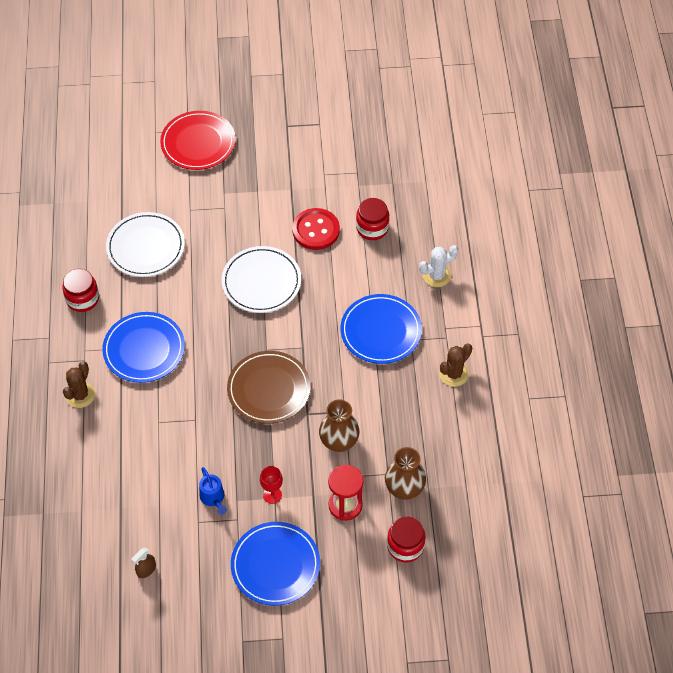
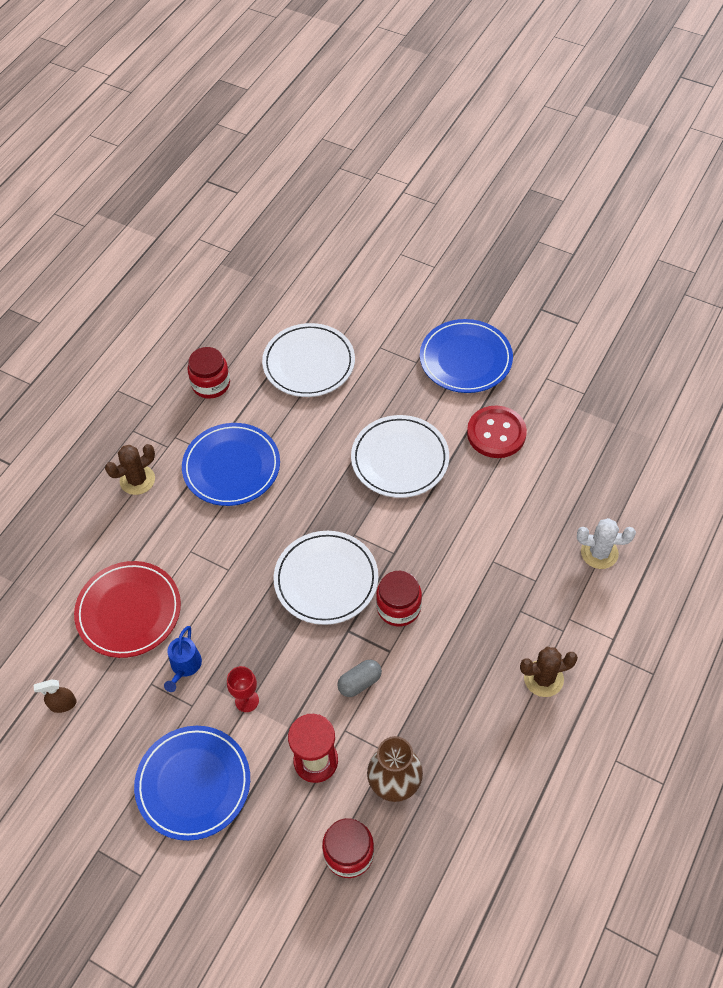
camera: 35 degrees right, 0 degrees up
red plate [160,111,236,170] -> red plate moved to [74,561,181,658]
brown plate [227,351,311,424] -> white plate [274,531,378,625]
brown vase [319,399,359,452] -> grey capsule [337,660,382,697]
blue plate [341,294,422,364] -> blue plate moved to [420,319,513,393]
red jar [356,198,389,240] -> red jar moved to [376,571,422,626]

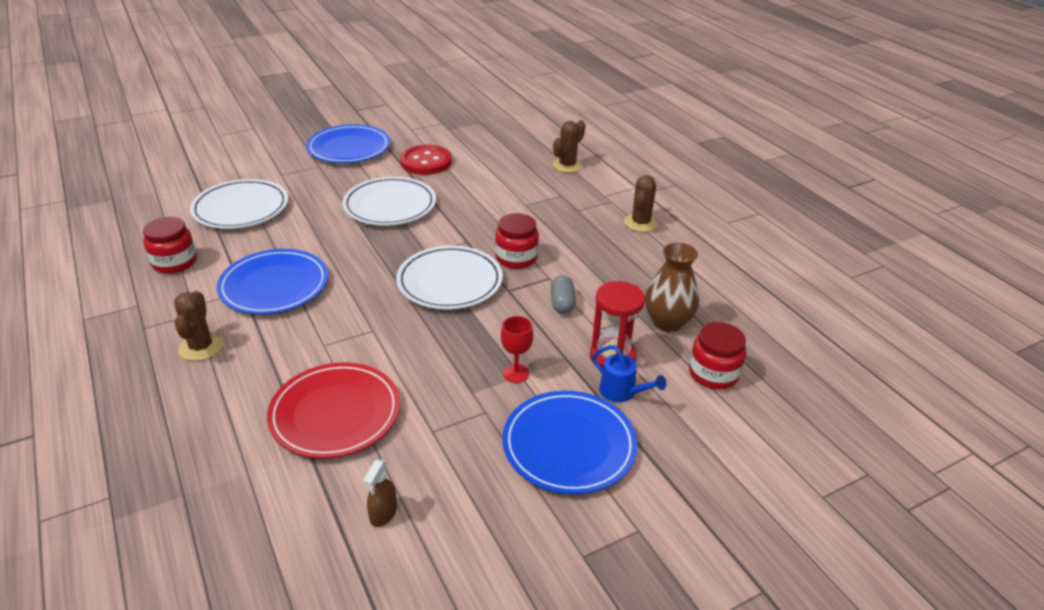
camera: 60 degrees left, 20 degrees down
blue watering can [164,626,202,692] -> blue watering can moved to [593,345,666,402]
white cactus [577,518,636,569] -> brown cactus [552,120,585,173]

